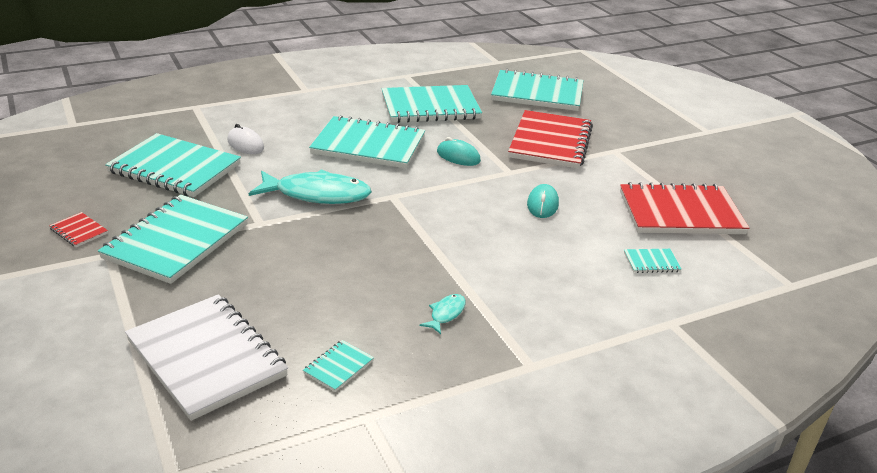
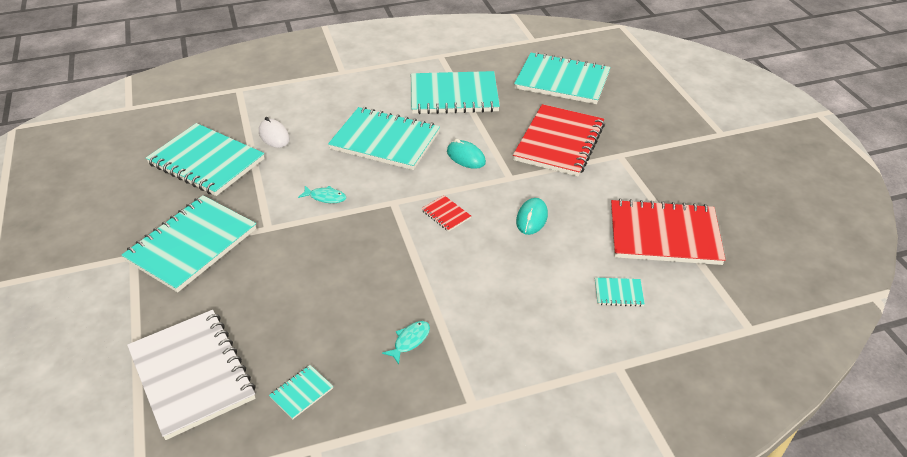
camera: 10 degrees right, 10 degrees up
red notebook [49,212,108,247] -> red notebook moved to [421,195,471,232]
turquoise fish [249,169,372,204] -> turquoise fish [298,186,346,203], size x0.44

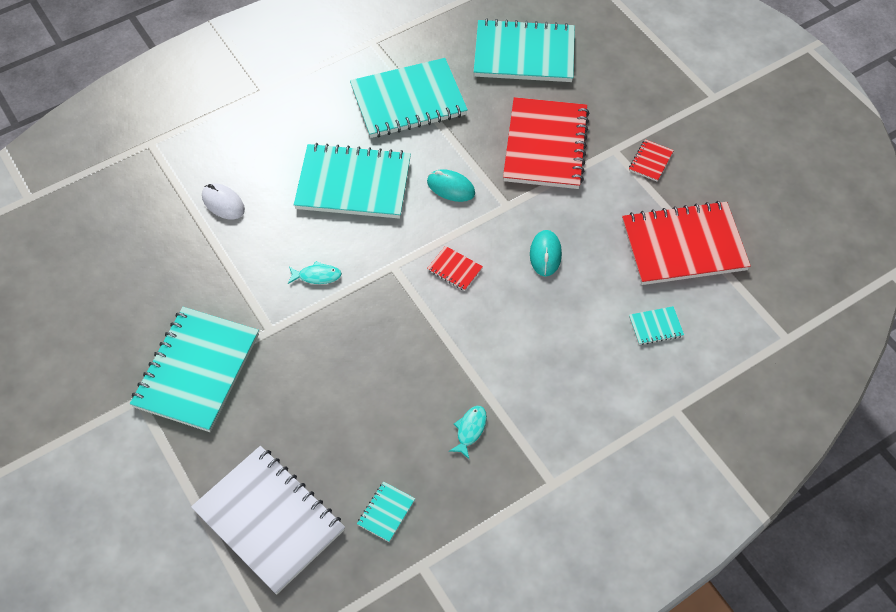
camera: 15 degrees left, 15 degrees up
turquoise notebook [146,123,264,196] -> none
none -> red notebook [629,139,674,182]

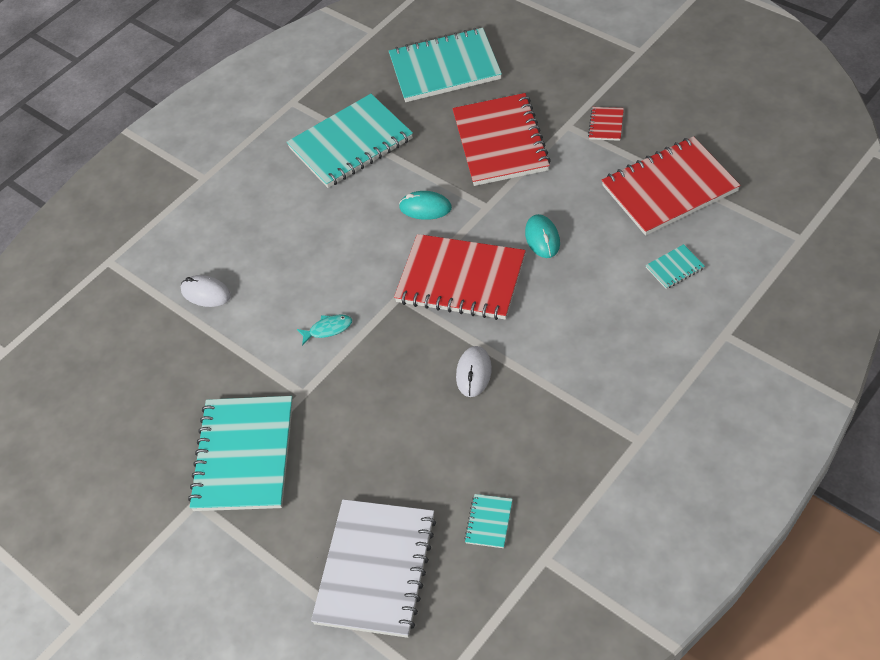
camera: 10 degrees left, 5 degrees down
white notebook [191,446,345,595] -> white notebook turned 75 degrees clockwise [311,499,436,638]
turquoise notebook [294,143,411,219] -> none
red notebook [427,246,483,291] -> red notebook [394,234,526,320], size x2.45
turquoise fish [449,406,487,459] -> none
none -> white mouse [456,346,492,397]

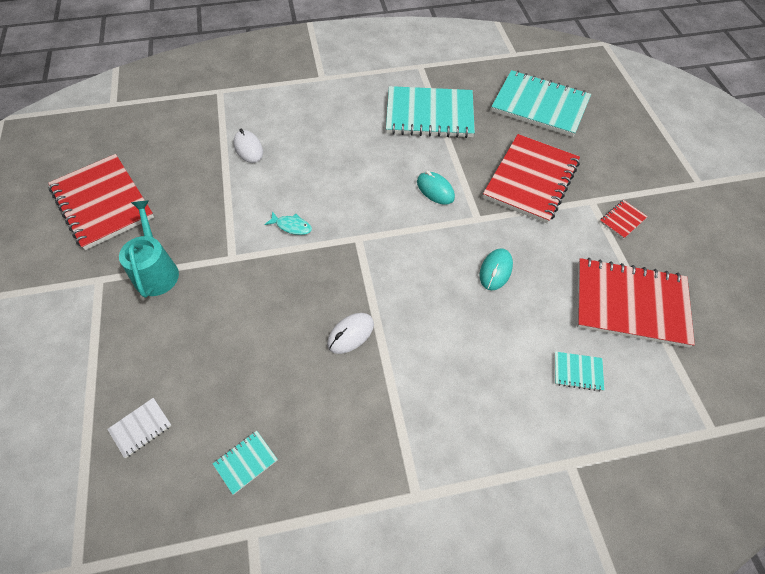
camera: 30 degrees right, 5 degrees up
turquoise notebook [188,396,293,511] -> turquoise watering can [119,200,179,298]
white notebook [311,499,436,638] -> white notebook [107,398,172,458], size x0.41
red notebook [394,234,526,320] -> red notebook moved to [48,154,154,250]

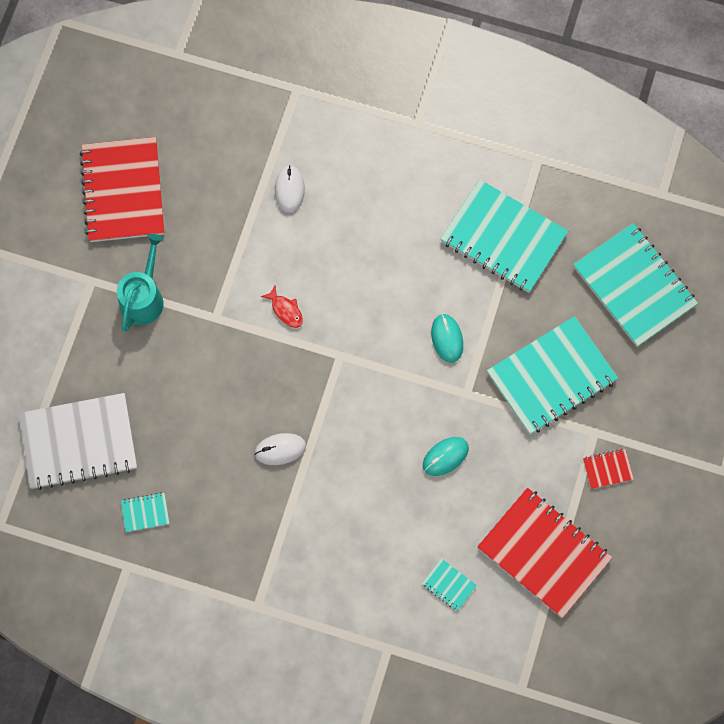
camera: 30 degrees right, 15 degrees up
white notebook [107,398,172,458] -> white notebook [19,393,137,490], size x2.45
turquoise fish [264,211,312,235] -> red fish [261,286,303,328]
red notebook [483,134,580,224] -> turquoise notebook [487,316,618,435]

